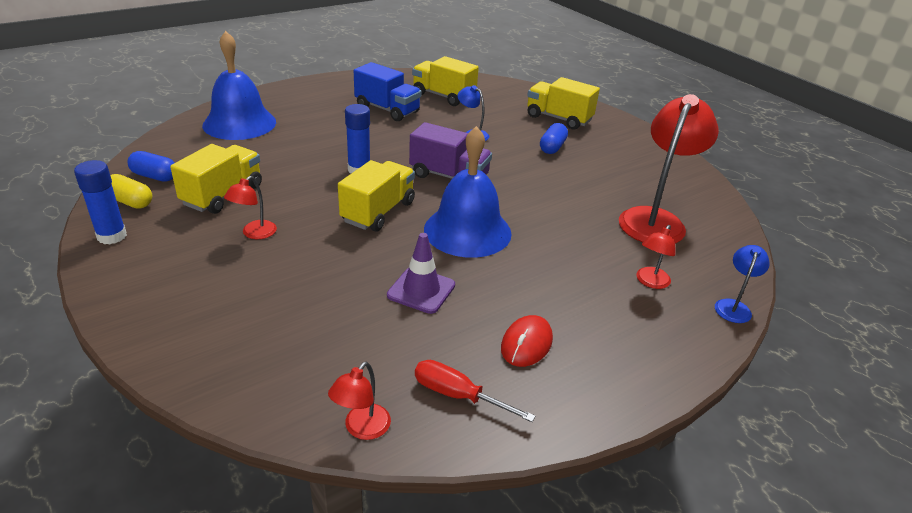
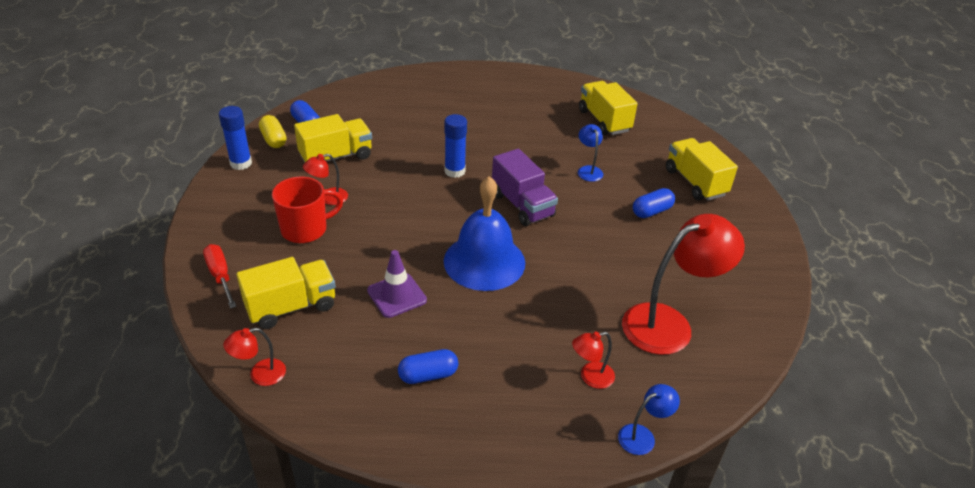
camera: 35 degrees right, 5 degrees up
blue bell [202,31,276,140] -> none
yellow truck [338,160,415,232] -> yellow truck moved to [237,257,336,329]
blue truck [354,62,421,121] -> none
red screwdriver [415,360,535,422] -> red screwdriver moved to [203,244,237,309]
red mouse [501,315,553,367] -> blue capsule [398,349,458,384]
none -> red mug [272,177,343,243]

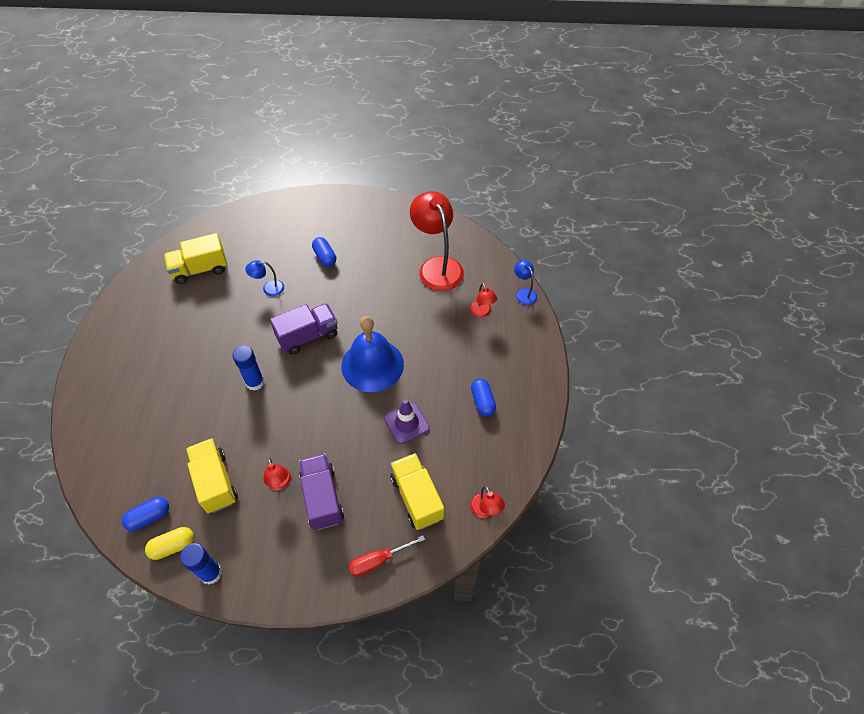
camera: 85 degrees left, 15 degrees up
red mug [272,177,343,243] -> purple truck [299,453,344,530]
yellow truck [666,138,738,200] -> none

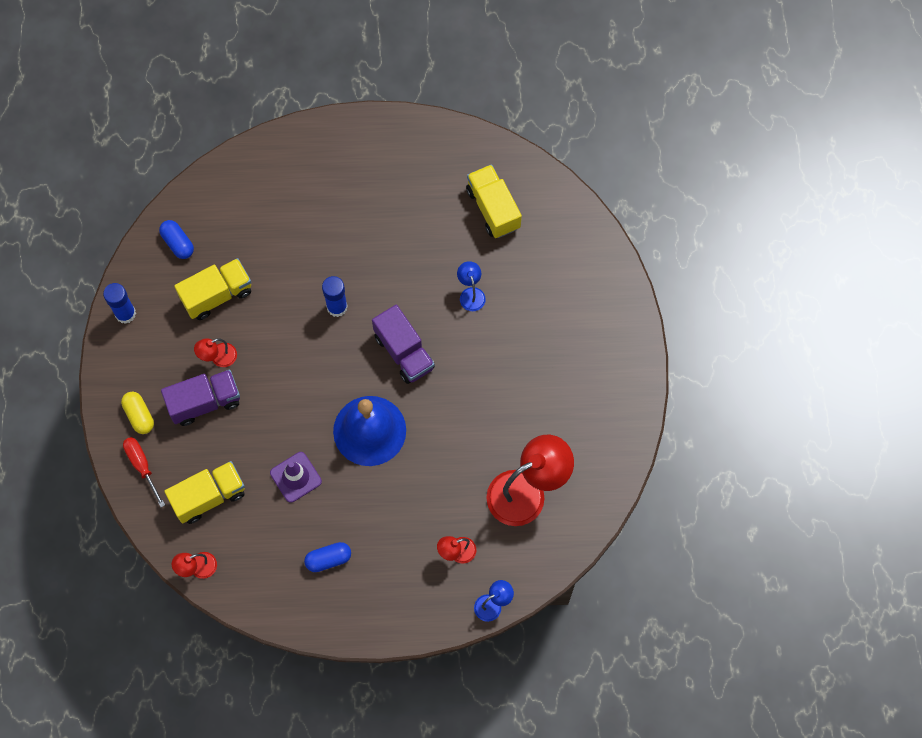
camera: 85 degrees right, 15 degrees up
yellow capsule [145,527,194,560] -> yellow capsule moved to [121,392,154,434]
blue capsule [312,237,336,267] -> none

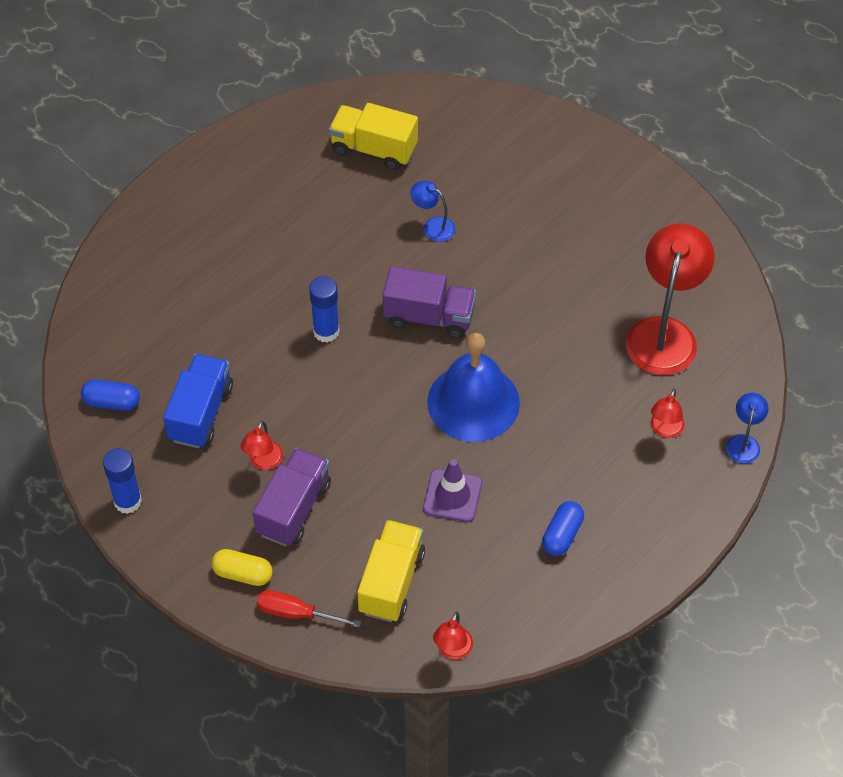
camera: 45 degrees left, 15 degrees down
yellow truck [174,258,252,320] -> blue truck [163,354,233,448]

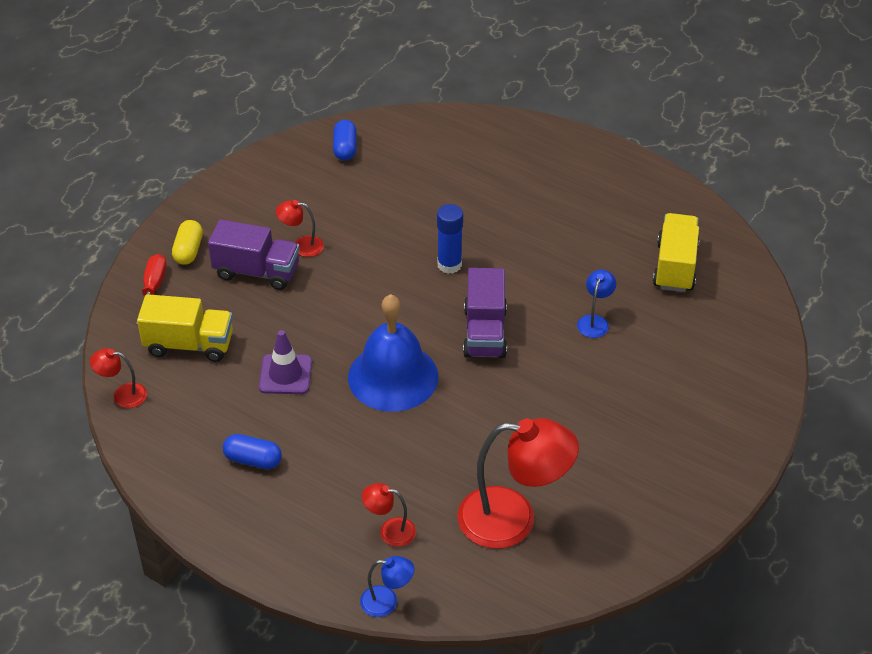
camera: 80 degrees right, 10 degrees down
blue glue stick [103,448,142,514] -> none
blue truck [163,354,233,448] -> none

